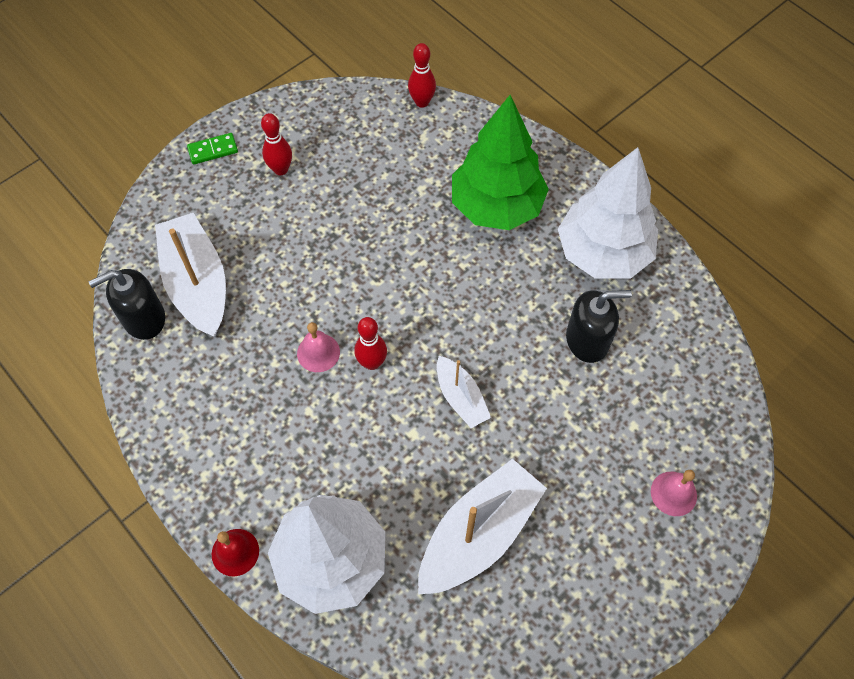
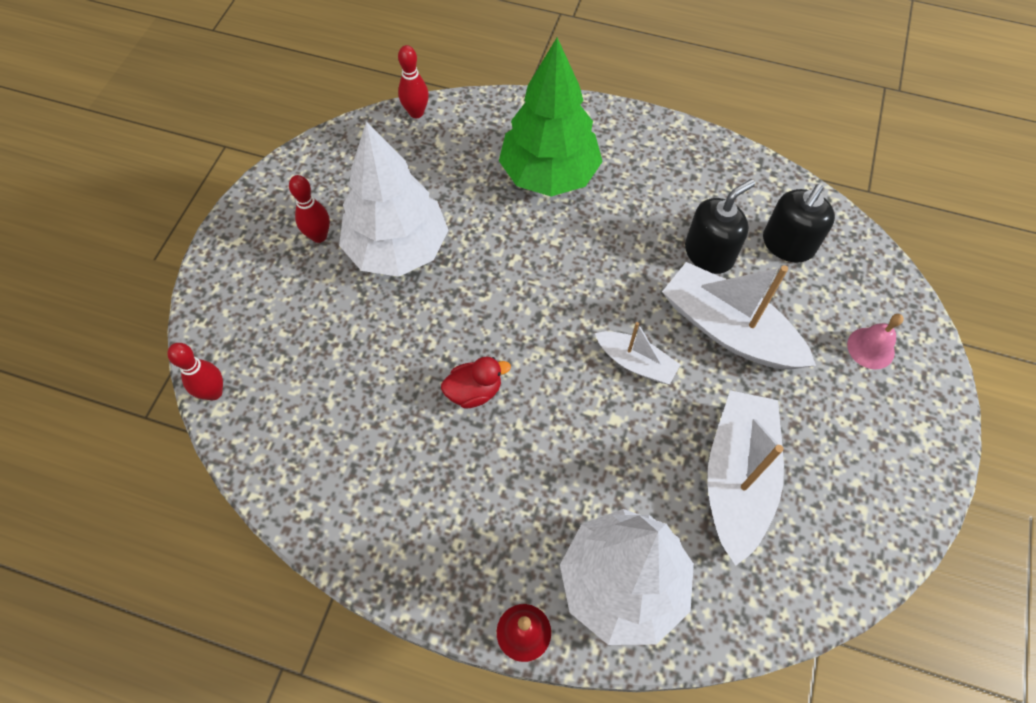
camera: 30 degrees left, 0 degrees up
black soap dispenser [89,269,165,340] -> black soap dispenser moved to [763,184,835,263]
white boat [155,213,226,337] -> white boat moved to [662,262,816,370]
green domino [187,133,238,165] -> none
pink bell [297,322,340,372] -> red duck [441,357,511,409]
red bowling pin [354,317,387,370] -> red bowling pin moved to [167,343,223,400]
white tree [558,147,658,279] -> white tree moved to [339,121,448,277]

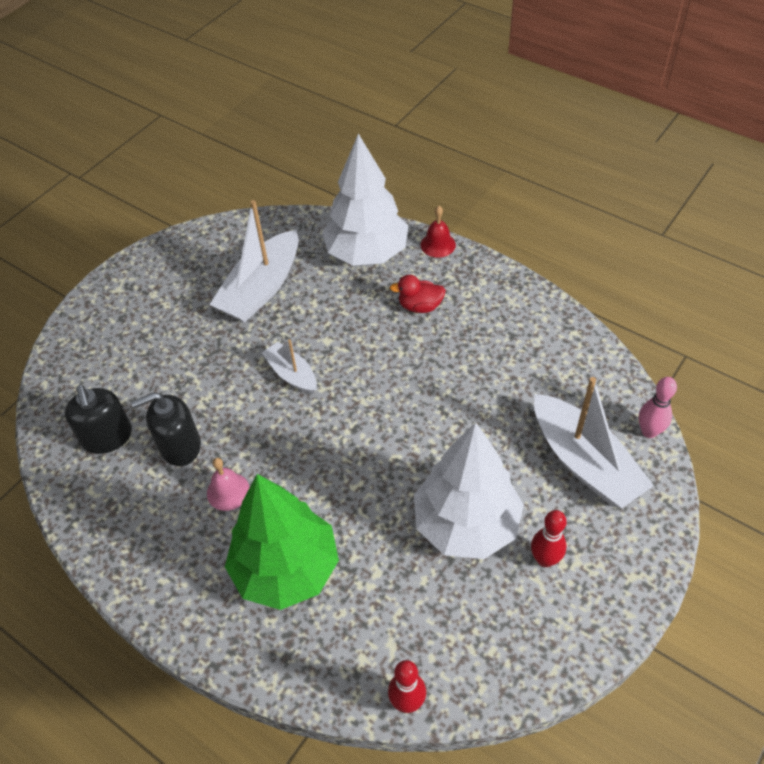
camera: 160 degrees left, 10 degrees down
red bowling pin [167,343,223,400] -> pink bowling pin [639,377,677,438]
red duck [441,357,511,409] -> red duck moved to [390,275,446,313]
white boat [662,262,816,370] -> white boat moved to [534,377,654,508]
black soap dispenser [763,184,835,263] -> black soap dispenser turned 105 degrees clockwise [65,384,132,454]
pink bell [847,314,904,369] -> pink bell moved to [207,458,250,511]

